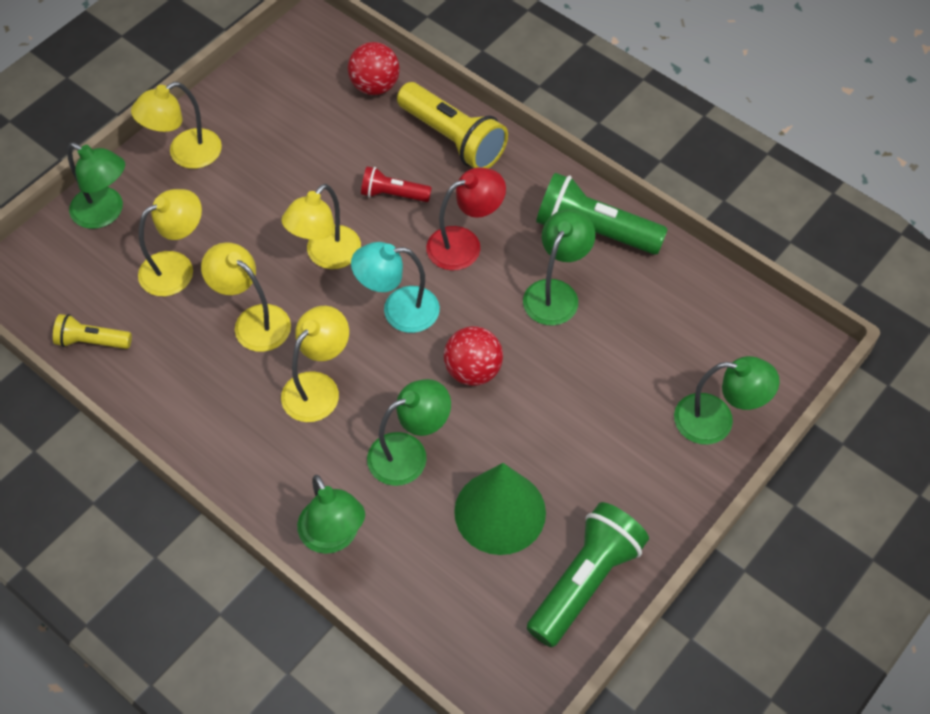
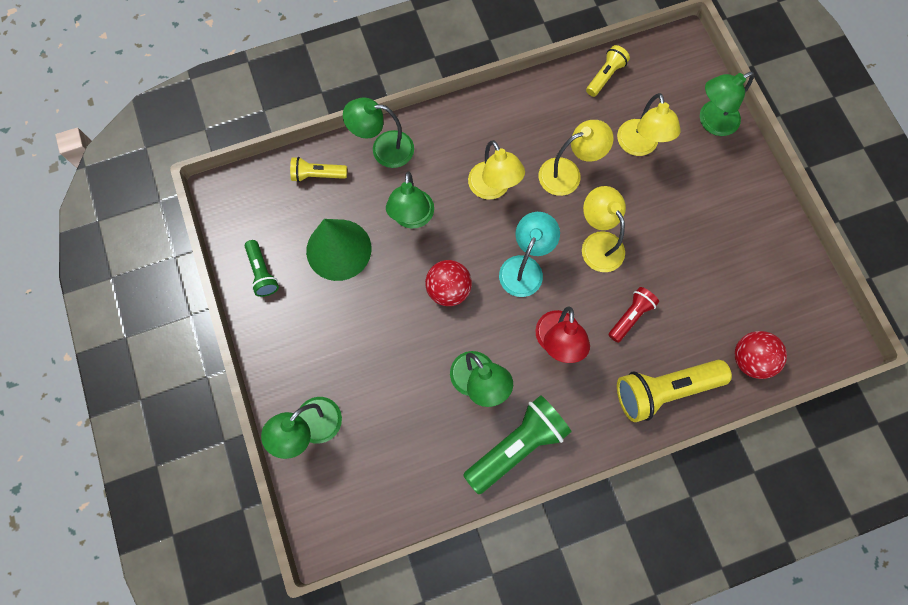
camera: 120 degrees right, 15 degrees up
yellow lamp [131,82,222,169] -> none
green flashlight [527,502,649,647] -> green flashlight [245,240,279,297], size x0.55
none -> yellow flashlight [290,157,347,182]

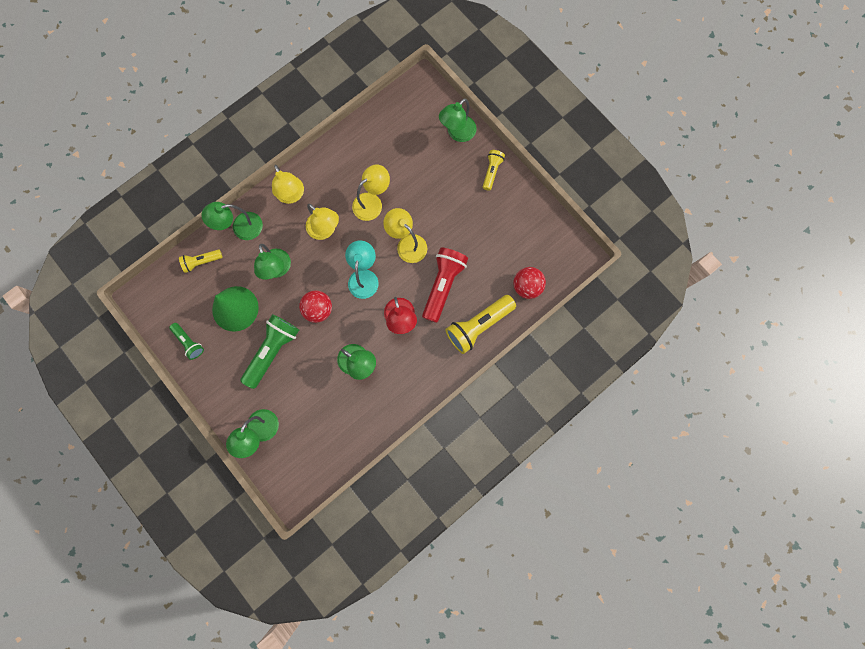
camera: 20 degrees left, 5 degrees up
green flashlight [463,395,572,494] -> green flashlight moved to [240,314,299,389]
yellow flashlight [586,45,630,97] -> yellow flashlight moved to [483,150,505,191]
red flashlight [609,287,659,343] -> red flashlight [422,248,468,323], size x1.80
yellow lamp [617,93,681,156] -> yellow lamp moved to [272,165,304,204]

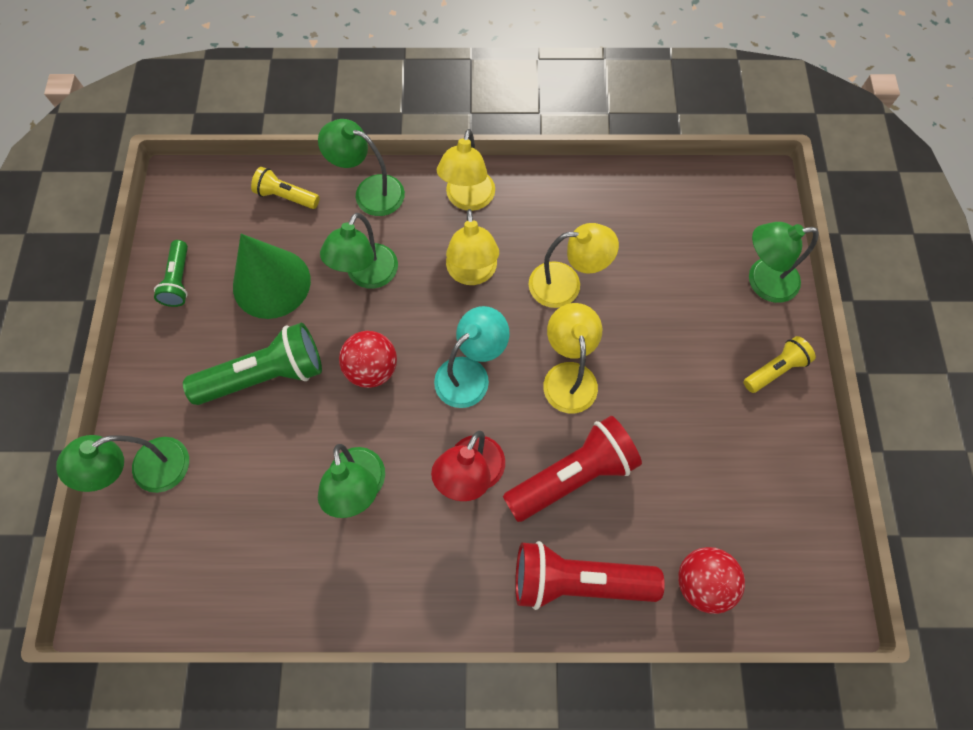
camera: 40 degrees right, 10 degrees down
yellow flashlight [445,295,516,354] -> red flashlight [515,541,665,610]

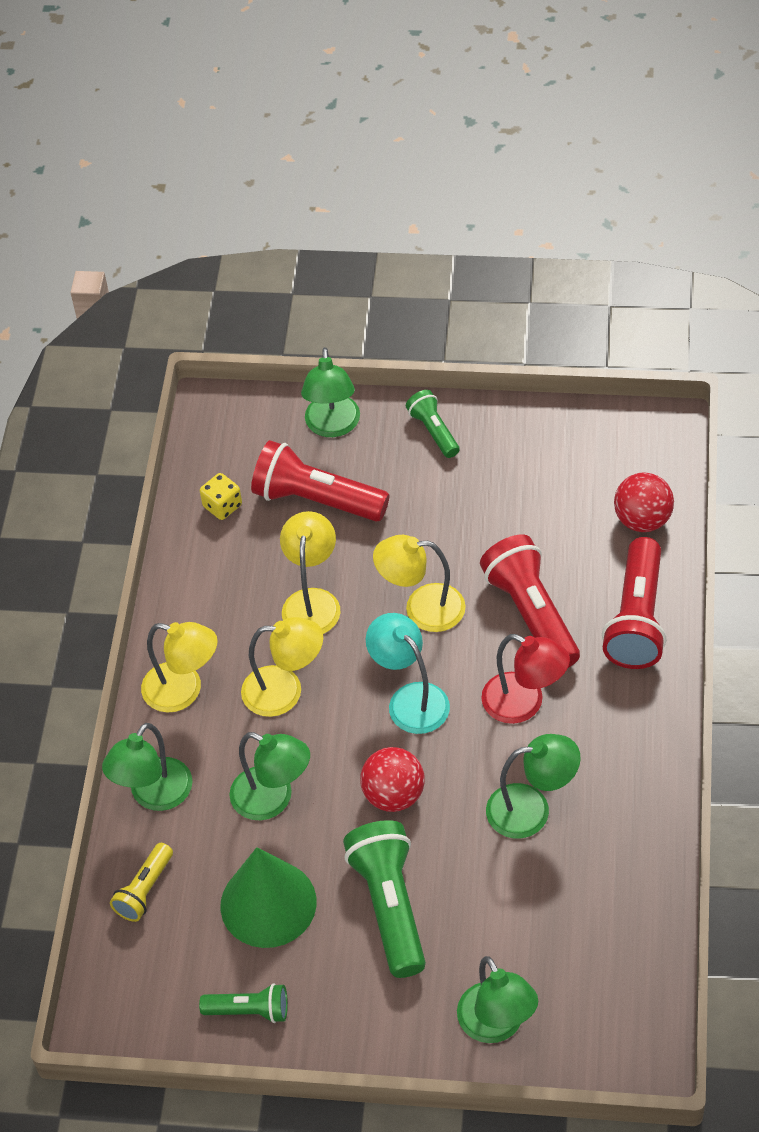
camera: 80 degrees left, 15 degrees down
yellow flashlight [744,336,816,393] -> green flashlight [406,390,460,458]
none -> yellow dice [200,473,242,520]
none -> red flashlight [251,440,389,522]

